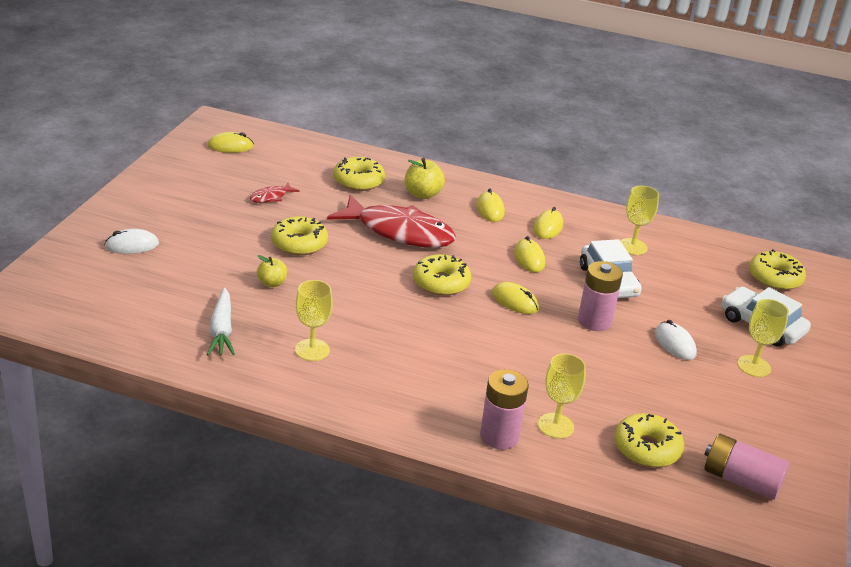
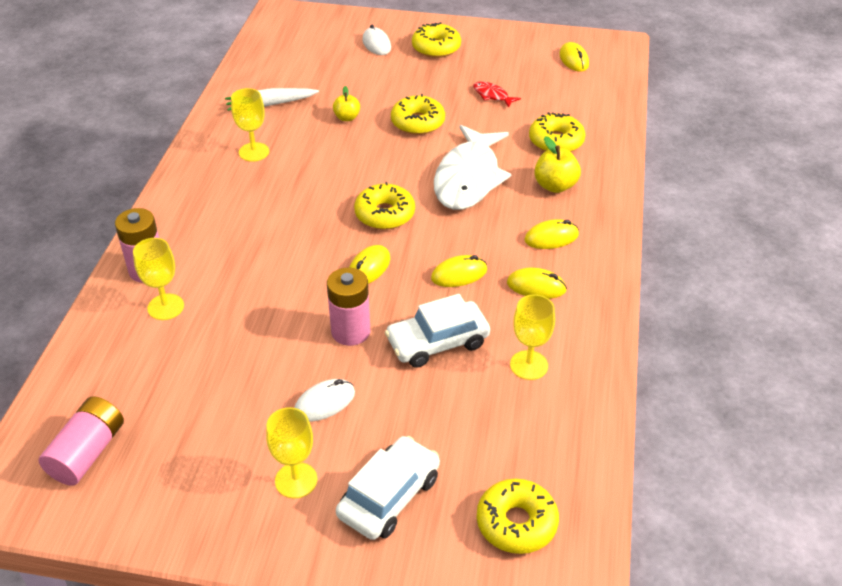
camera: 85 degrees right, 10 degrees up
red fish [327,195,456,247] -> white fish [434,125,511,210]
yellow donut [614,413,684,467] -> yellow donut moved to [412,22,461,58]

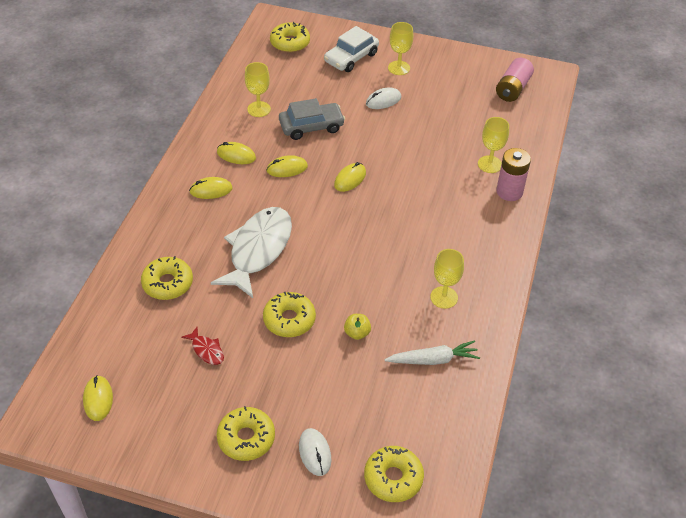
camera: 175 degrees left, 5 degrees up
pink battery [327,268,370,346] -> none
yellow donut [354,182,415,230] -> yellow donut moved to [364,446,424,502]
white car [385,294,490,368] -> grey car [279,98,345,140]
yellow apple [534,136,581,193] -> none

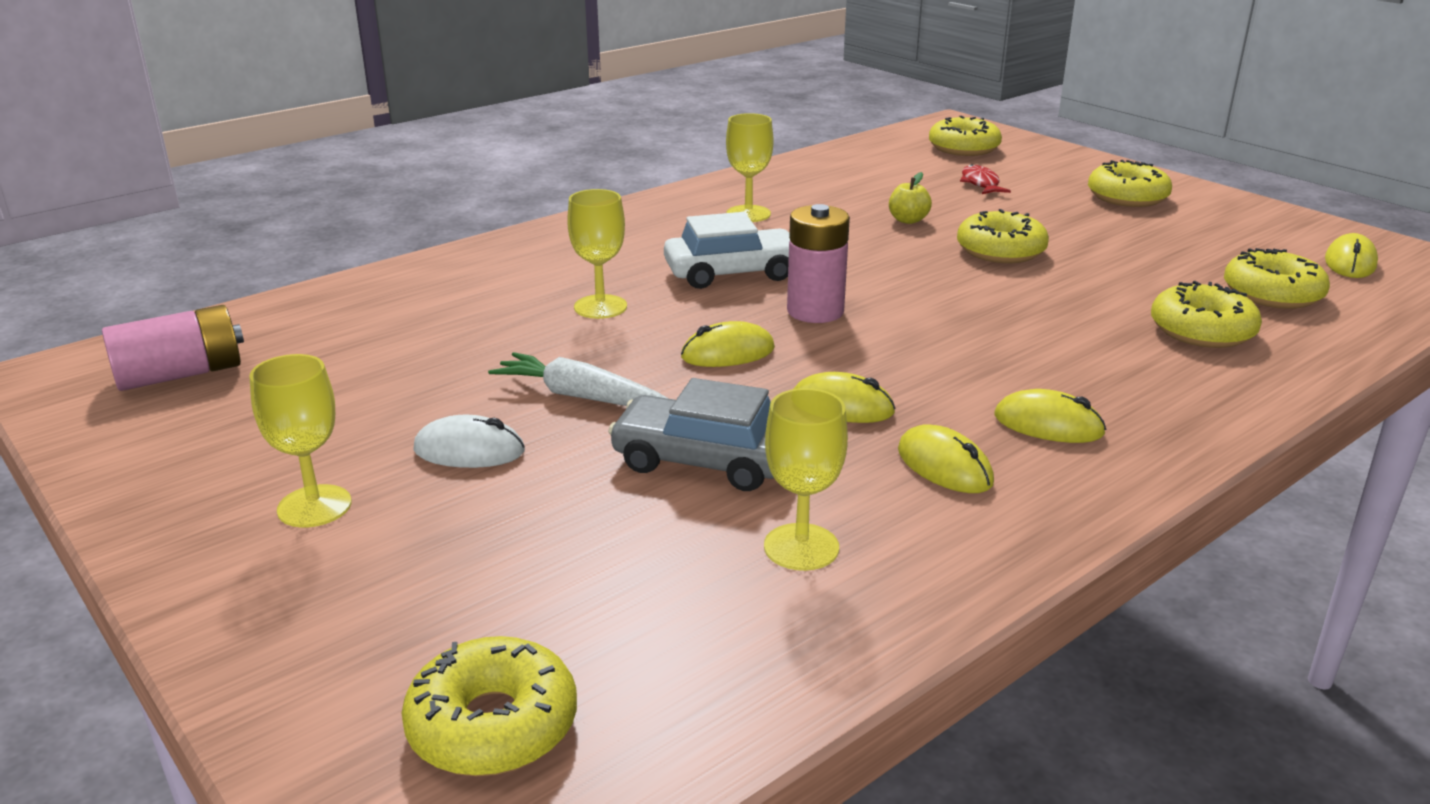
camera: 145 degrees left, 20 degrees down
red fish [181,327,224,365] -> red fish moved to [960,164,1011,194]
white fish [211,207,292,298] -> none
white mouse [299,428,331,476] -> none
white car [324,26,379,72] -> white car moved to [664,212,790,289]
white carrot [384,340,480,365] -> white carrot moved to [488,352,669,406]
yellow goblet [478,117,509,173] -> yellow goblet moved to [567,189,627,319]
pink battery [496,148,531,201] -> pink battery moved to [787,204,850,323]
none -> yellow donut [1224,248,1330,309]

